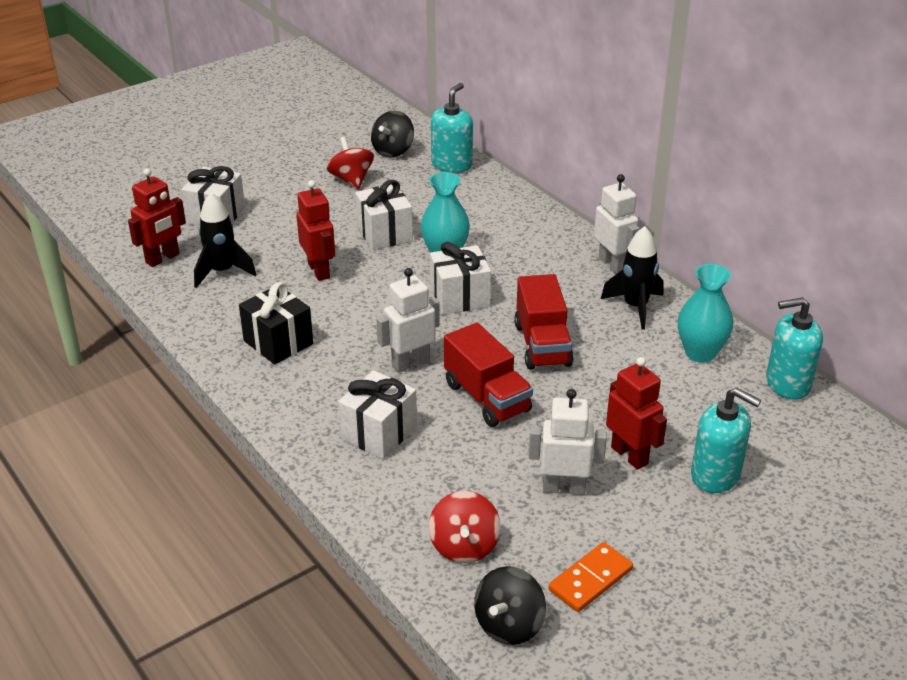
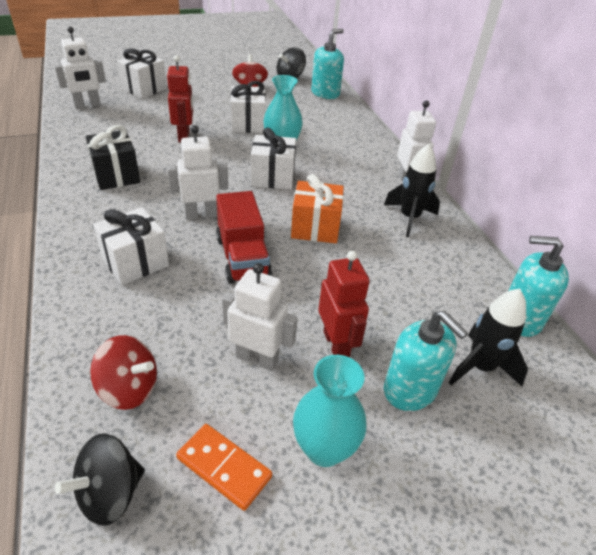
camera: 15 degrees right, 5 degrees up
red robot [128,168,186,267] -> white robot [54,27,106,109]
black rocket [194,193,256,288] -> black rocket moved to [449,289,528,386]
red spinning top [428,491,501,563] -> red spinning top turned 90 degrees counterclockwise [90,335,157,410]
red truck [514,274,574,370] -> orange gift [291,174,344,243]
orange domino [549,542,633,612] -> orange domino turned 60 degrees clockwise [176,424,272,511]
turquoise vase [678,264,733,363] -> turquoise vase moved to [293,355,366,467]

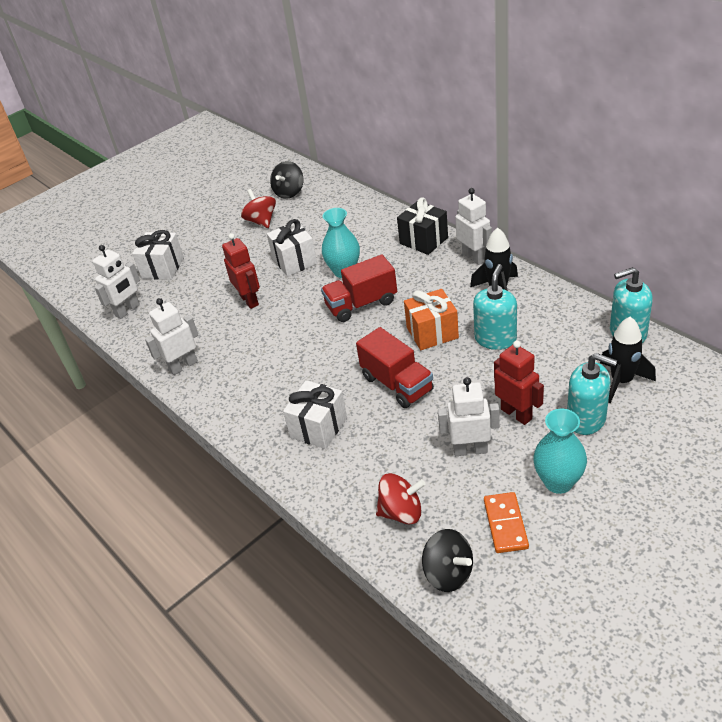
camera: 15 degrees left, 0 degrees up
black spinning top [55,433,145,526] -> black spinning top turned 75 degrees counterclockwise [422,529,473,592]
black gift [85,125,140,190] -> black gift moved to [397,197,448,255]
white robot [167,125,228,219] -> white robot moved to [145,298,198,375]
orange domino [176,424,272,511] -> orange domino turned 75 degrees clockwise [484,492,529,553]
white gift [251,127,296,189] -> red truck [321,255,397,322]
turquoise soap dispenser [311,29,344,99] -> turquoise soap dispenser moved to [473,264,517,350]

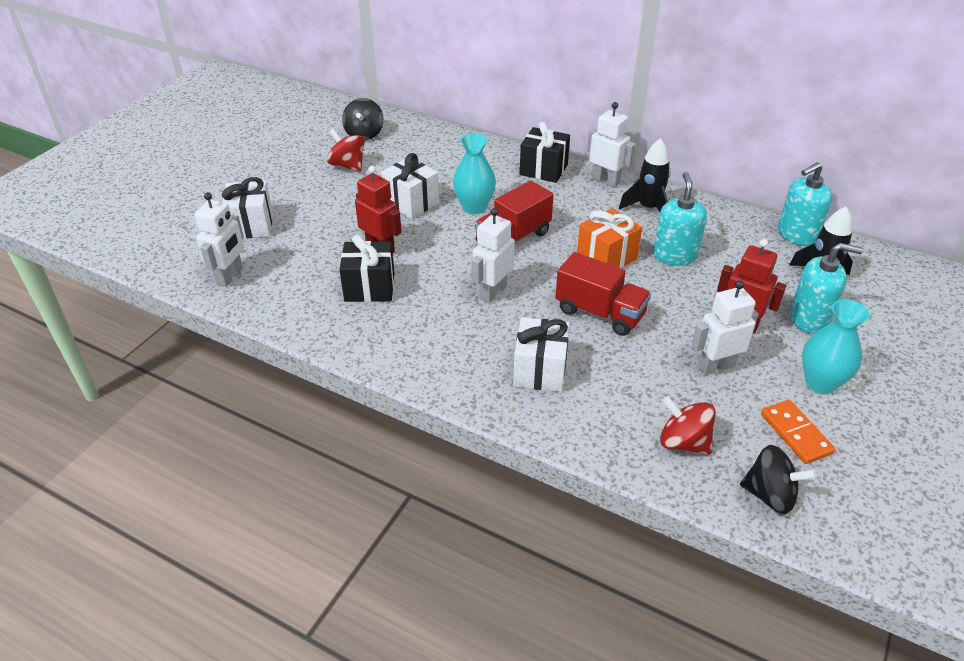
camera: 25 degrees left, 0 degrees up
white robot [145,298,198,375] -> white robot moved to [471,208,515,303]
red spinning top [376,473,426,524] -> red spinning top turned 120 degrees counterclockwise [660,396,716,455]
none -> black gift [339,235,394,302]

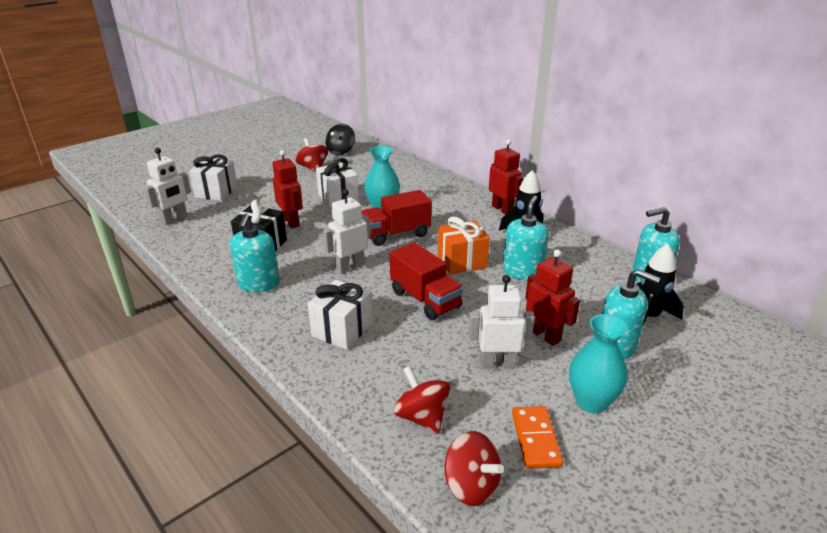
camera: 20 degrees right, 10 degrees down
black gift [520,122,570,183] -> none
white robot [587,102,636,188] -> red robot [489,139,524,215]
black spinning top [740,445,817,514] -> red spinning top [445,431,504,506]
none -> turquoise soap dispenser [230,214,280,292]

